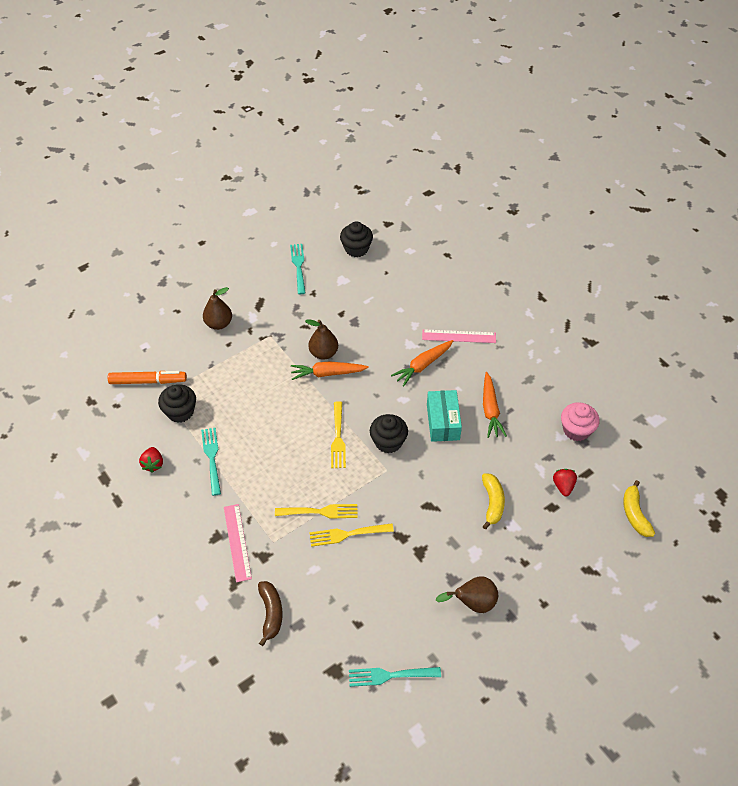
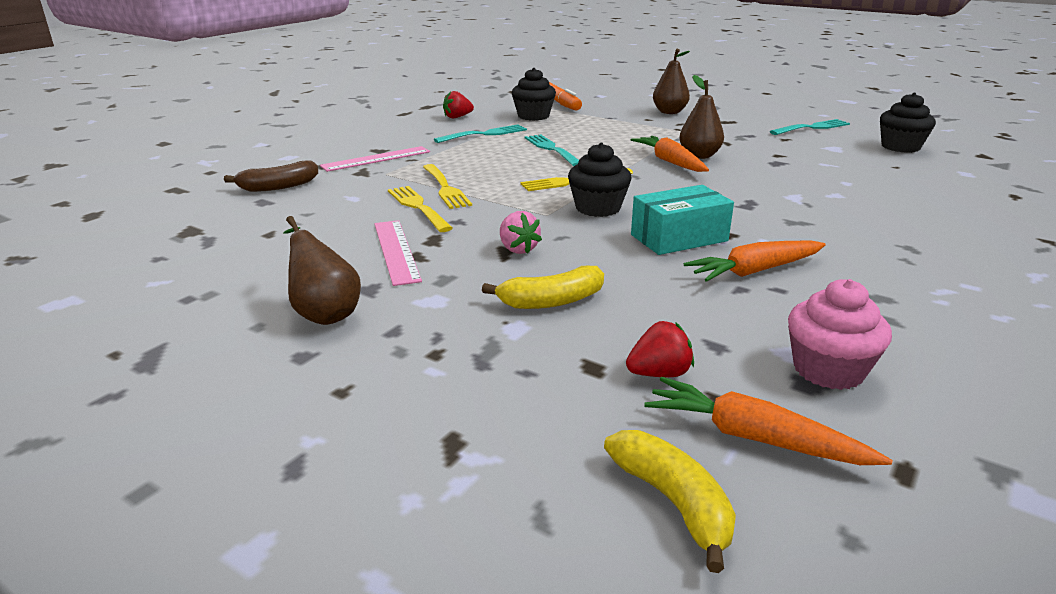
camera: 70 degrees right, 25 degrees down
turquoise fork [349,667,441,687] -> turquoise fork moved to [525,134,579,166]
orange carrot [391,340,453,387] -> orange carrot moved to [644,377,892,465]
pink ruler [422,329,496,343] -> pink ruler moved to [374,220,422,286]
yellow banana [623,480,655,537] -> yellow banana turned 90 degrees clockwise [604,430,736,573]
none -> pink strawberry [500,211,542,254]

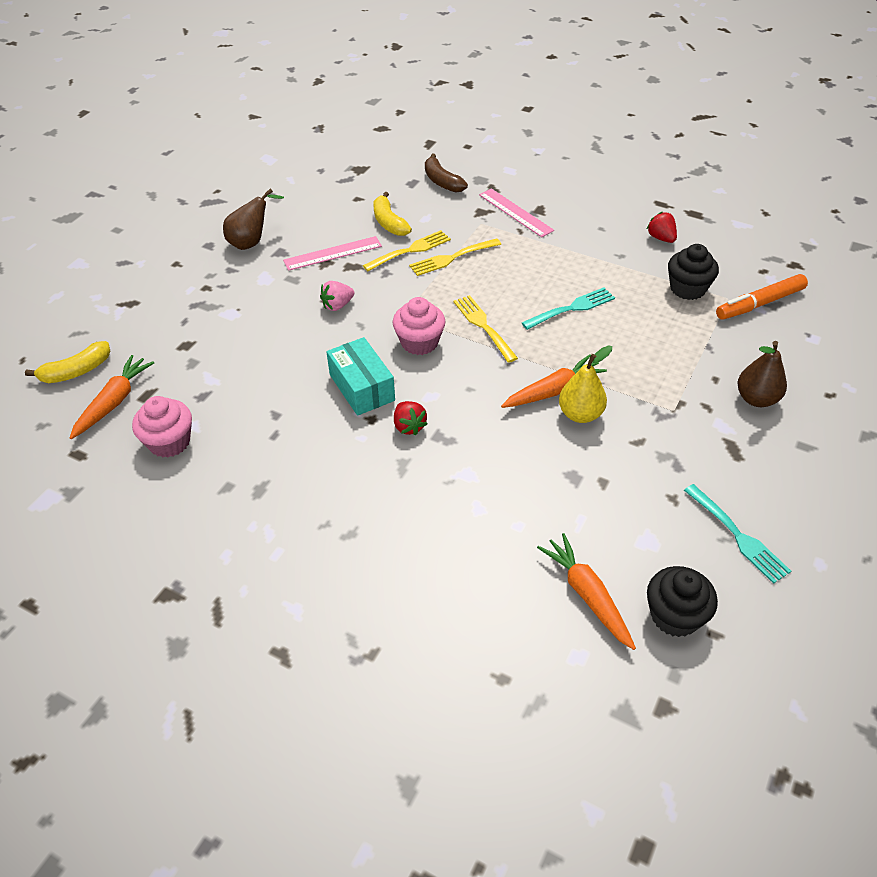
camera: 85 degrees right, 20 degrees up
turquoise fork [434,125,527,143] -> none
yellow banana [482,266,604,309] -> yellow banana moved to [373,192,412,236]
black cupcake [568,143,632,217] -> pink cupcake [393,297,446,355]
red strawberry [626,321,694,377] -> red strawberry moved to [394,401,427,436]
brown pear [679,75,724,159] -> yellow pear [559,346,612,423]
orange carrot [684,241,825,282] -> orange carrot moved to [537,533,636,650]

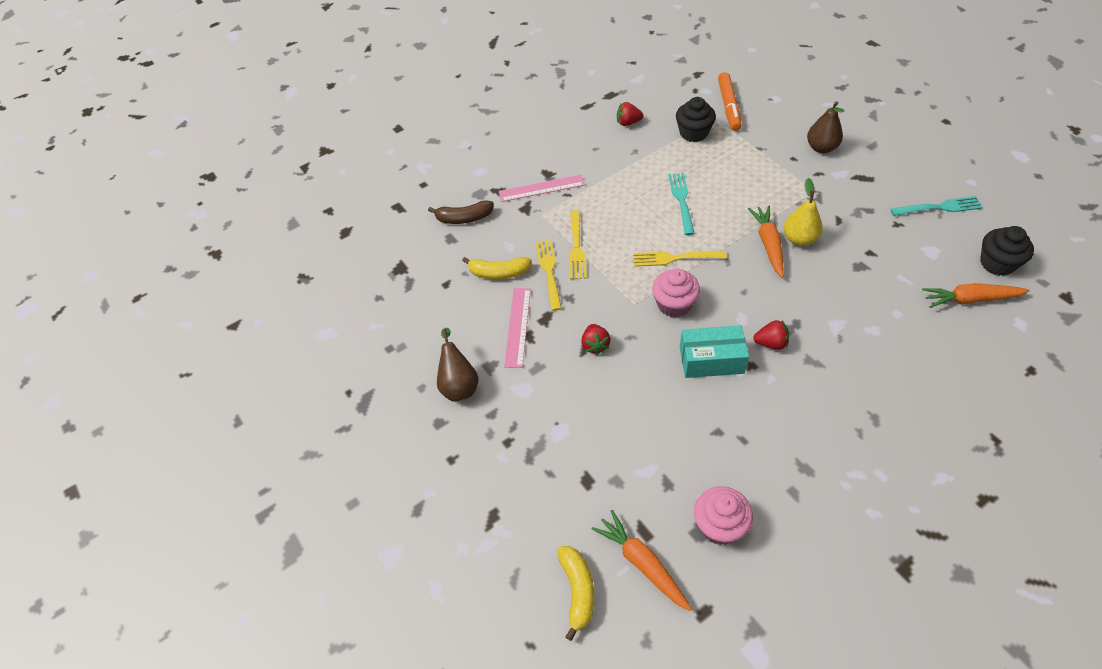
camera: 60 degrees left, 5 degrees up
pink strawberry [320,281,354,311] -> red strawberry [581,324,611,355]

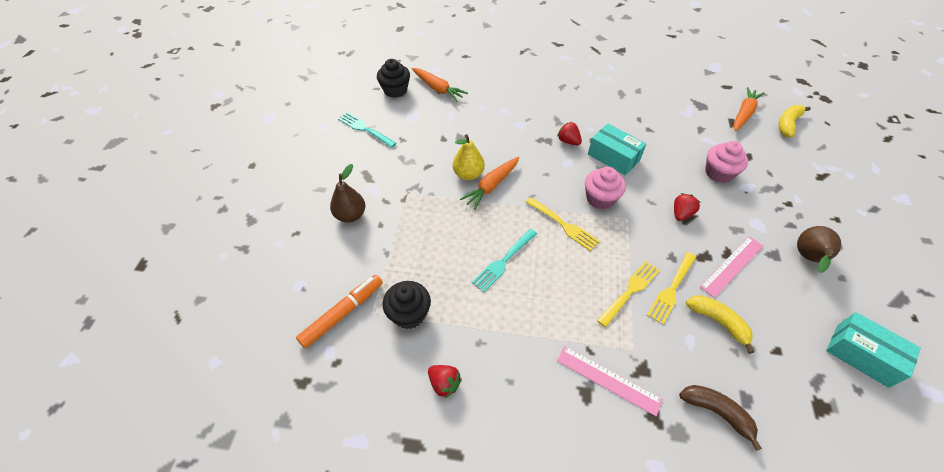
camera: 140 degrees left, 0 degrees up
orange carrot [592,510,692,611] -> orange carrot turned 150 degrees counterclockwise [734,87,764,131]
pink cupcake [694,486,753,545] -> pink cupcake moved to [705,141,748,183]
none -> turquoise box [826,312,921,388]

